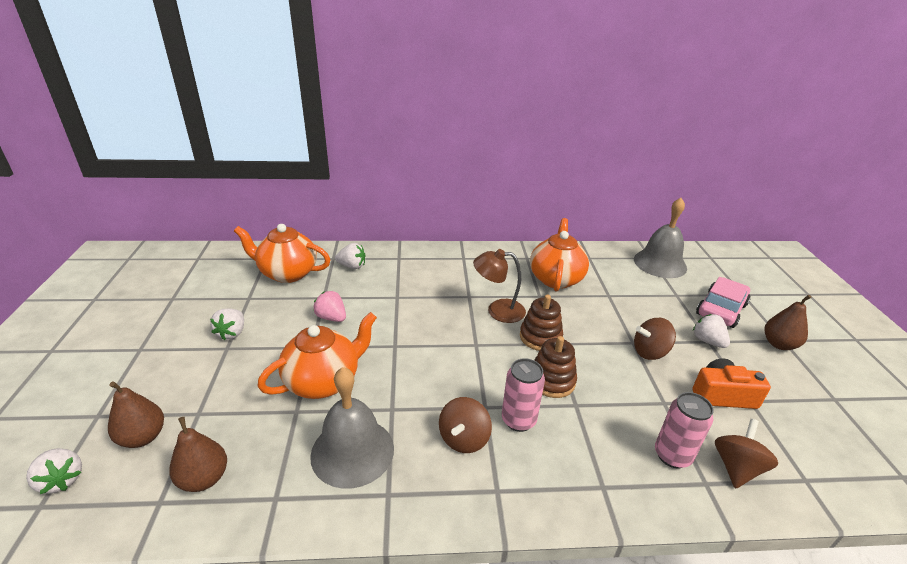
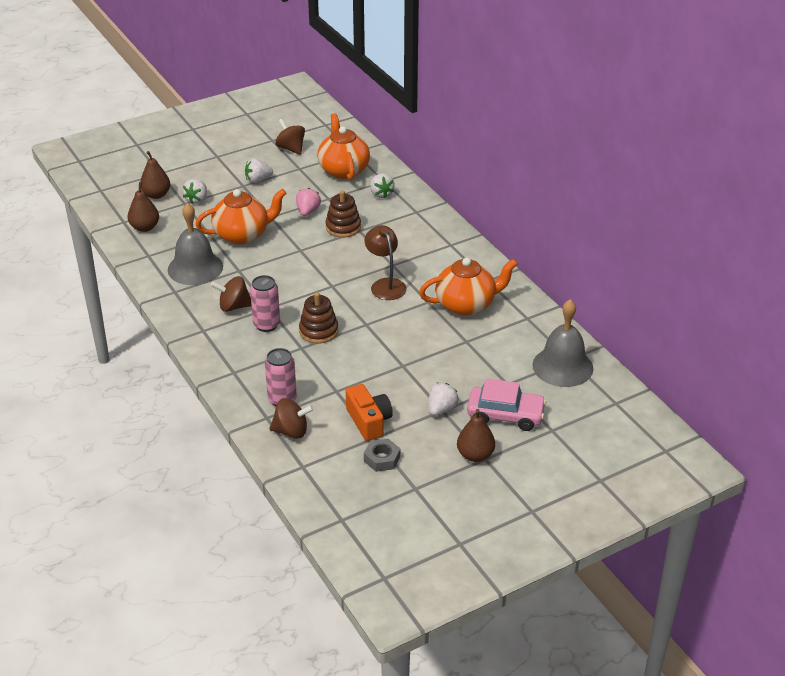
camera: 65 degrees right, 5 degrees up
white strawberry [26,448,82,494] -> white strawberry moved to [182,179,207,204]
orange teapot [257,312,377,399] -> orange teapot turned 45 degrees counterclockwise [195,189,286,245]
brown stacking toy [520,295,563,351] -> brown stacking toy moved to [326,190,361,238]
brown spinning top [634,318,676,360] -> brown spinning top moved to [275,119,305,155]
none -> grey nut [364,439,400,472]

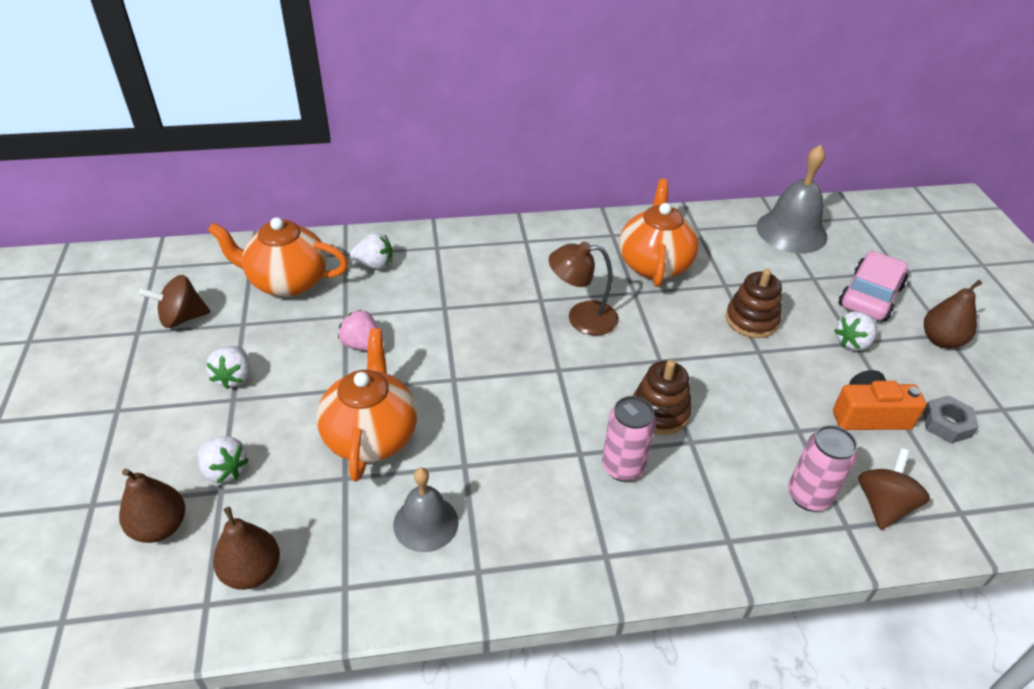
camera: 70 degrees left, 5 degrees up
grey bell [168,203,223,285] -> grey bell [393,468,459,552], size x0.64
brown spinning top [211,276,251,312] -> none
brown stacking toy [326,190,361,238] -> brown stacking toy moved to [726,269,782,338]
white strawberry [429,383,459,416] -> white strawberry turned 90 degrees counterclockwise [834,311,877,351]

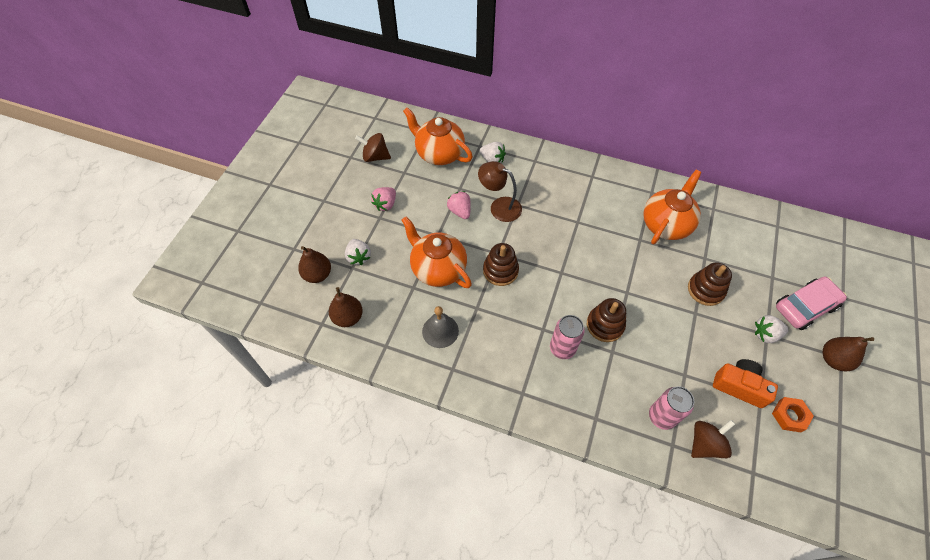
camera: 30 degrees right, 15 degrees up
white strawberry [206,346,250,389] -> pink strawberry [371,187,396,211]
orange teapot [316,328,417,481] -> orange teapot turned 75 degrees counterclockwise [401,216,472,288]
brown lamp [549,241,619,336] -> brown lamp moved to [478,161,522,222]
grey bell [756,144,828,253] -> none
grey nut [923,395,979,444] -> orange nut [772,397,814,432]
none -> brown stacking toy [483,243,519,286]

